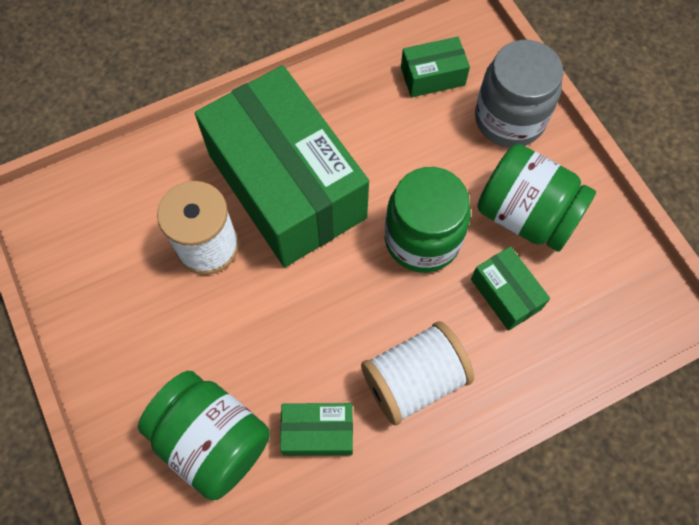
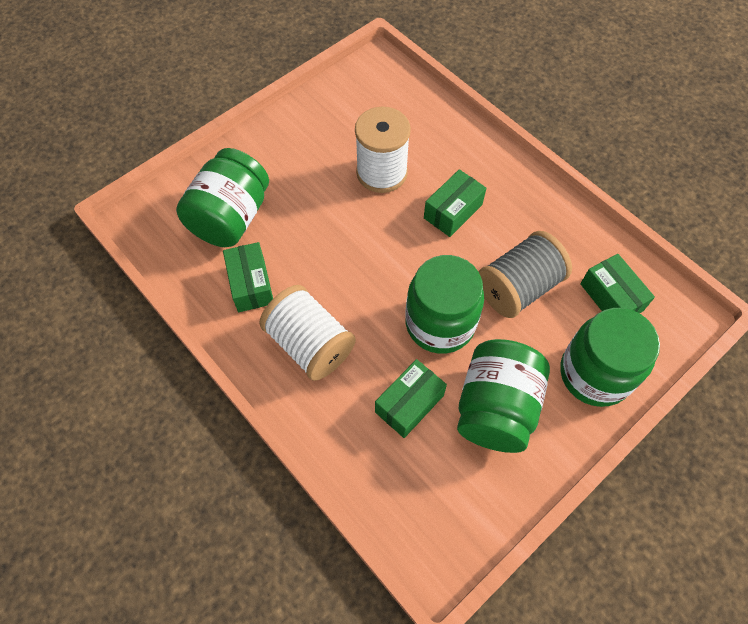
camera: 75 degrees right, 5 degrees down
green box [195,65,369,267] -> green box [424,169,486,237], size x0.41
grey jar [475,40,564,148] -> green jar [560,308,660,407]
none -> grey spool [478,231,572,318]

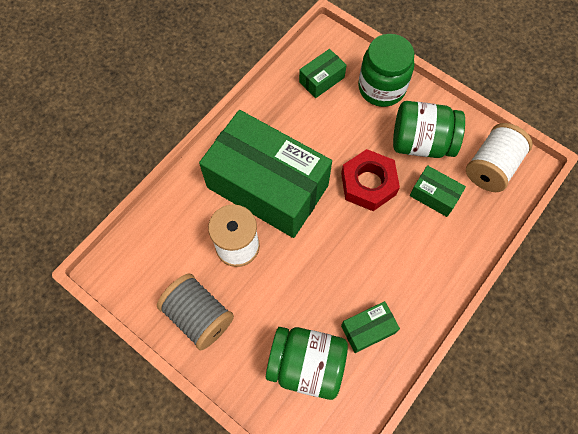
camera: 100 degrees left, 5 degrees up
white spool [259,285,356,381] -> white spool moved to [466,123,533,192]
green jar [405,255,484,354] -> red nut [341,149,400,211]
green box [424,169,486,237] -> green box [199,110,332,238], size x2.44
grey spool [478,231,572,318] -> grey spool moved to [157,273,234,351]

